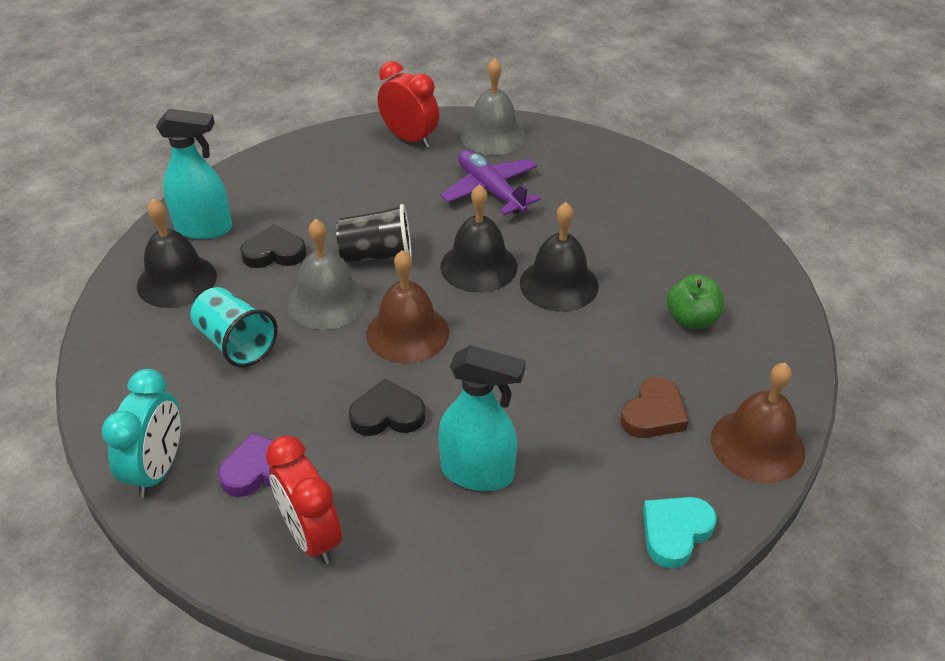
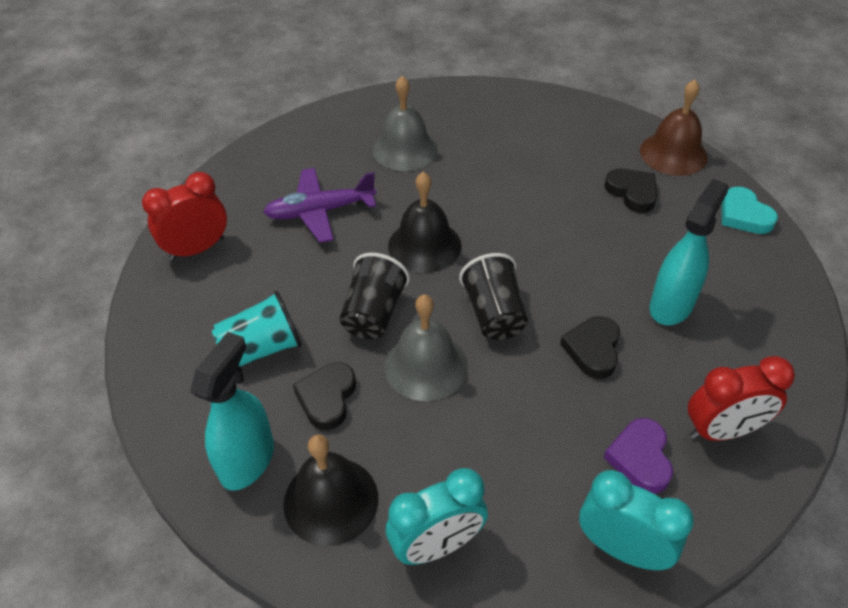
camera: 70 degrees left, 5 degrees up
turquoise cup [190,287,278,367] -> turquoise cup moved to [212,291,302,366]
brown bell [366,250,449,363] -> black cup [459,253,528,340]
grey bell [460,58,526,155] -> grey bell moved to [373,76,438,171]
black bell [520,202,599,312] -> none
brown heart [620,377,688,438] -> black heart [604,169,657,213]
green apple [667,274,724,329] -> none
none -> turquoise clock [386,468,488,565]

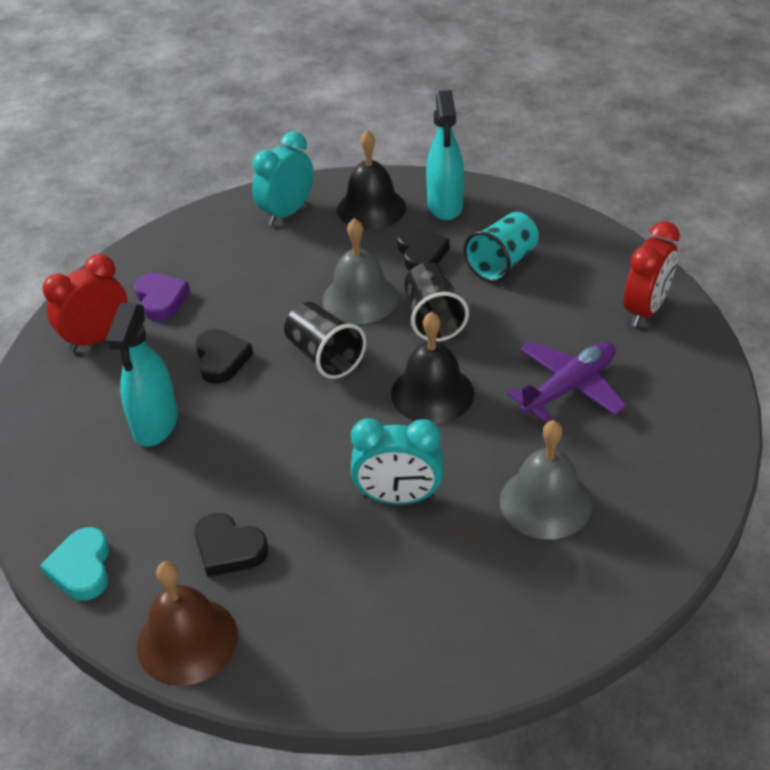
camera: 155 degrees right, 5 degrees down
turquoise clock [579,470,694,570] -> turquoise clock moved to [350,418,444,504]
turquoise heart [722,187,778,234] -> turquoise heart turned 135 degrees counterclockwise [40,527,109,601]

